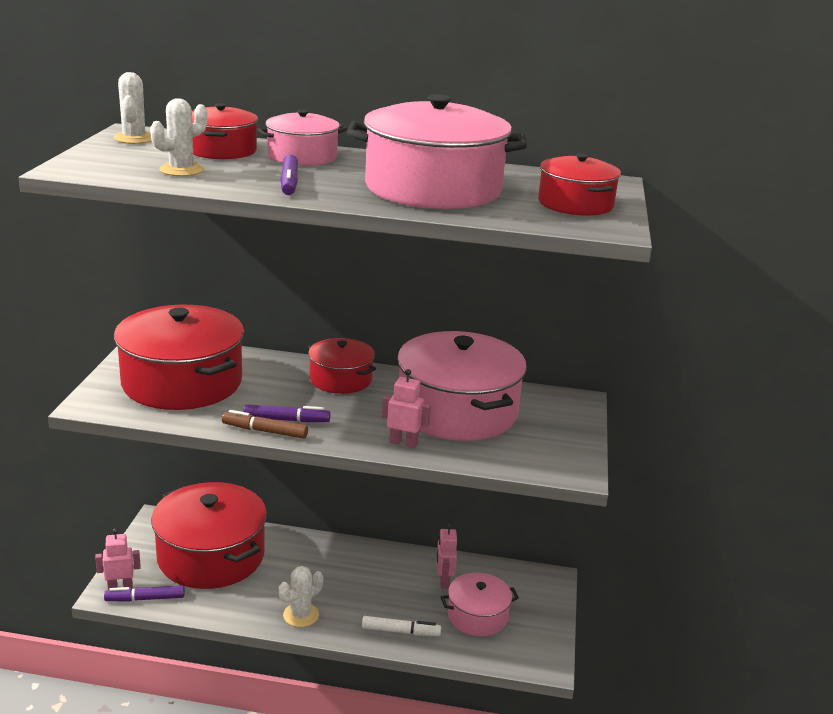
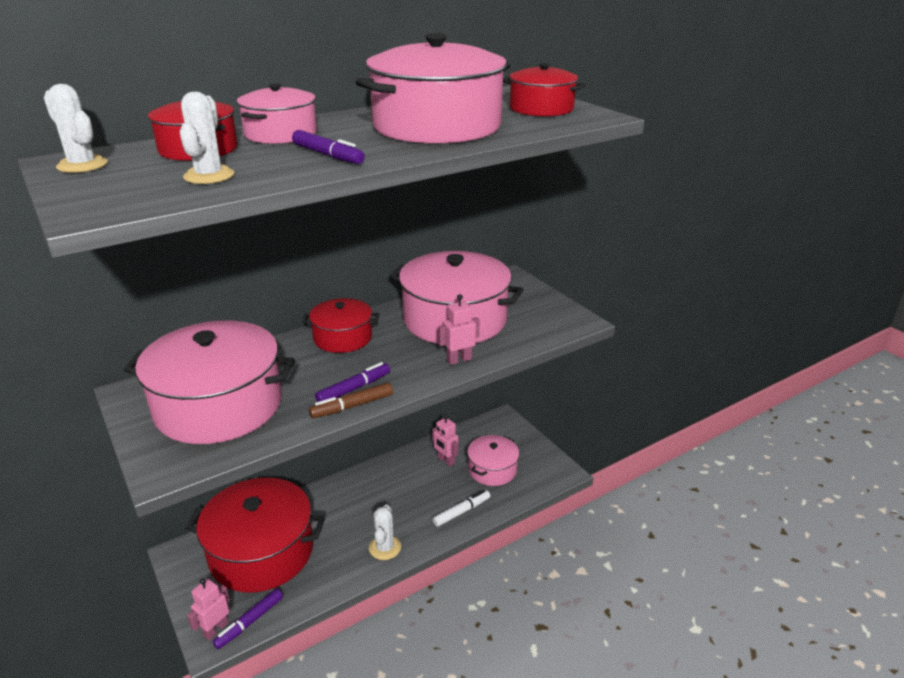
camera: 40 degrees left, 5 degrees up
red pot [114,305,244,410] -> pink pot [124,321,295,444]

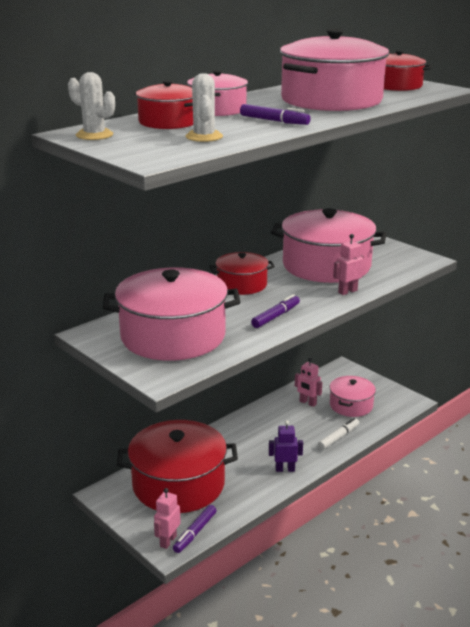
camera: 10 degrees left, 5 degrees down
brown marker [309,383,393,418] -> none
white cactus [369,504,401,560] -> purple robot [269,420,303,472]

